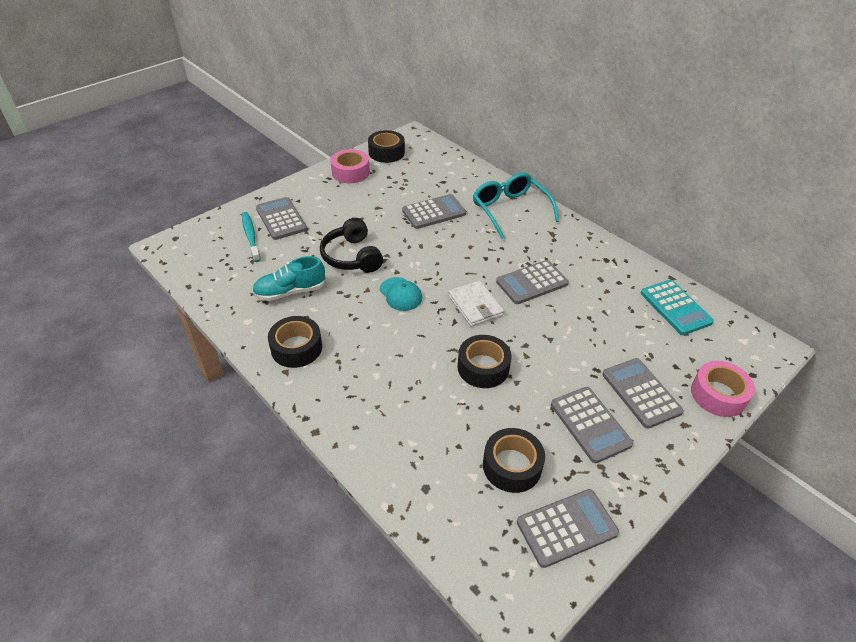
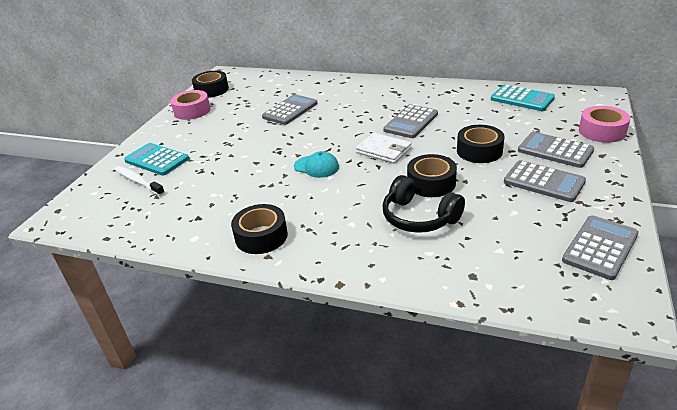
camera: 25 degrees left, 10 degrees down
turquoise toothbrush [242,212,261,262] -> white toothbrush [115,166,165,196]
turquoise shoe [252,256,326,301] -> none
grey calculator [256,197,307,240] -> turquoise calculator [124,143,189,176]
black headphones [320,218,383,273] -> black headphones moved to [383,175,465,233]
turquoise glasses [473,172,559,239] -> none
black tape [483,428,545,493] -> black tape moved to [457,125,504,163]

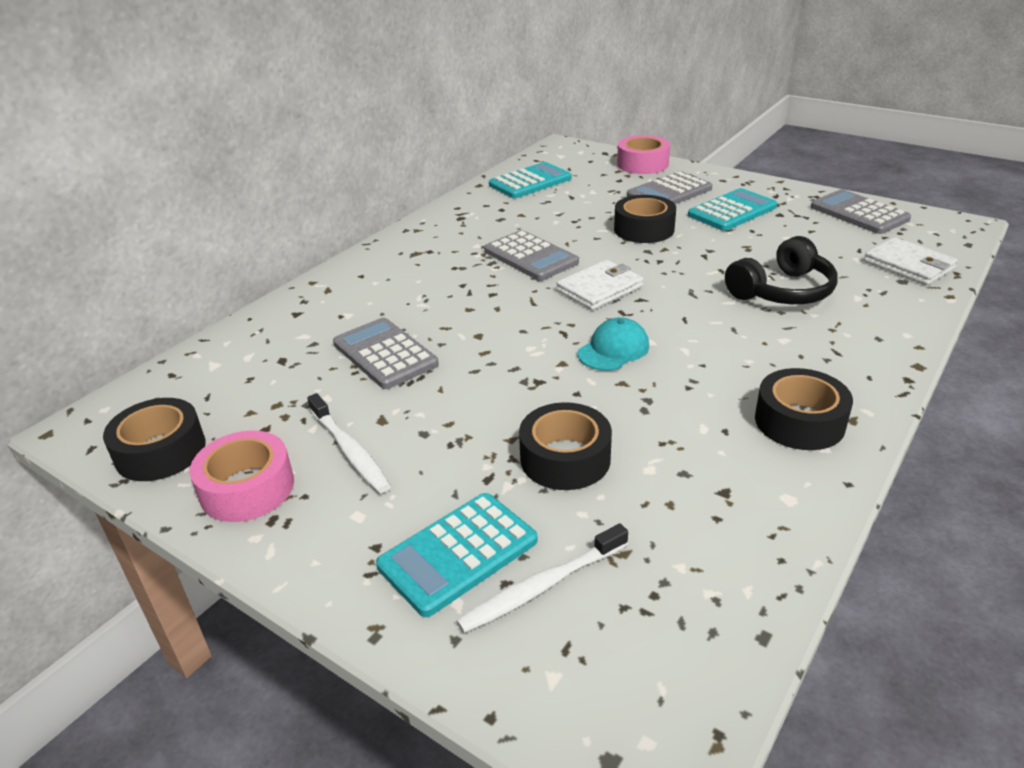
camera: 75 degrees left, 0 degrees up
black tape [407,154,457,197] -> black tape moved to [519,402,612,490]
grey calculator [504,160,586,202] -> turquoise calculator [688,188,777,231]
none -> white toothbrush [307,393,391,493]
none -> white wallet [864,237,958,285]

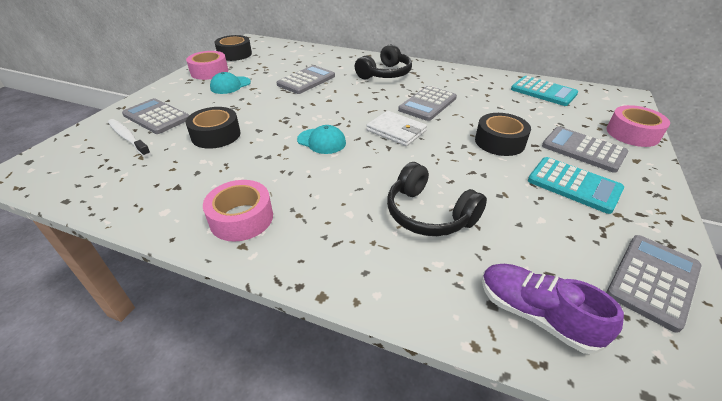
camera: 75 degrees right, 5 degrees up
white toothbrush [307,393,391,493] -> turquoise cap [210,72,251,94]
turquoise calculator [376,493,538,617] -> grey calculator [122,98,189,134]
black tape [755,368,853,450] -> pink tape [203,180,273,242]
white wallet [864,237,958,285] -> purple shoe [482,264,624,354]
none -> black headphones [355,44,412,79]

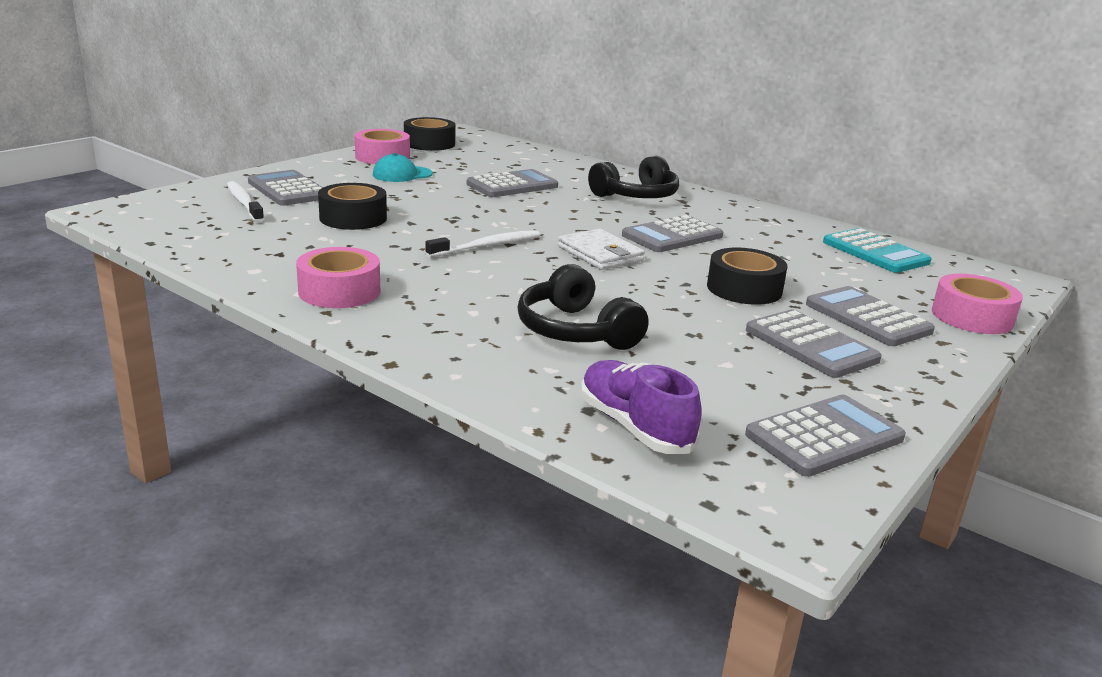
camera: 15 degrees right, 15 degrees down
turquoise cap [297,125,346,154] -> white toothbrush [425,230,540,258]
turquoise calculator [528,157,624,214] -> grey calculator [746,310,882,378]

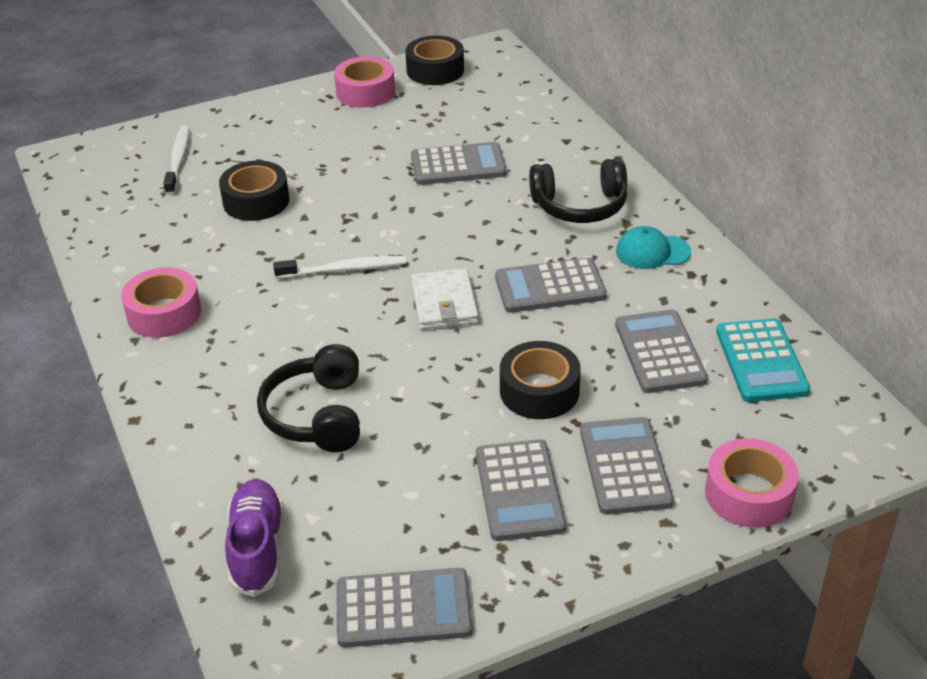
camera: 30 degrees right, 15 degrees up
grey calculator [248,170,323,206] -> grey calculator moved to [615,309,708,393]
turquoise cap [373,153,433,182] -> turquoise cap moved to [616,226,691,269]

